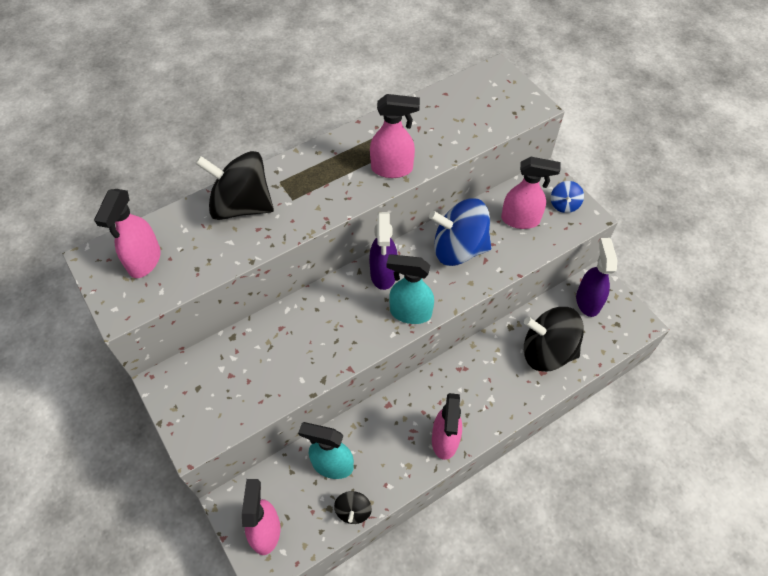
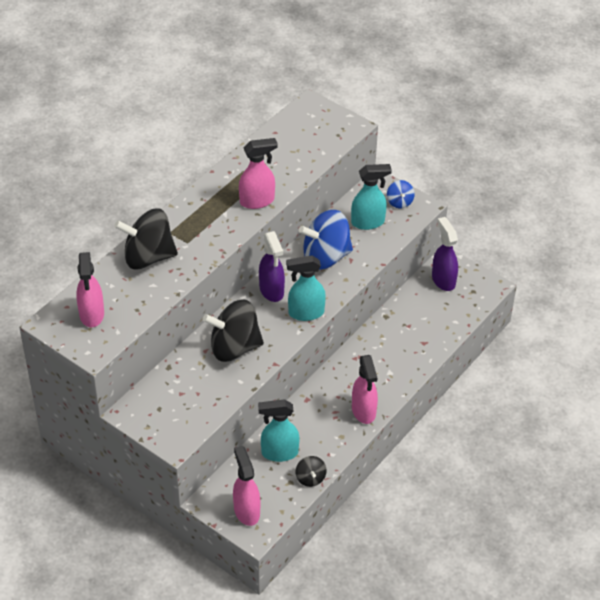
camera: 20 degrees left, 10 degrees down
pink spray bottle [501,157,561,229] -> turquoise spray bottle [351,164,392,230]
black spinning top [524,307,584,372] -> black spinning top moved to [203,299,264,362]

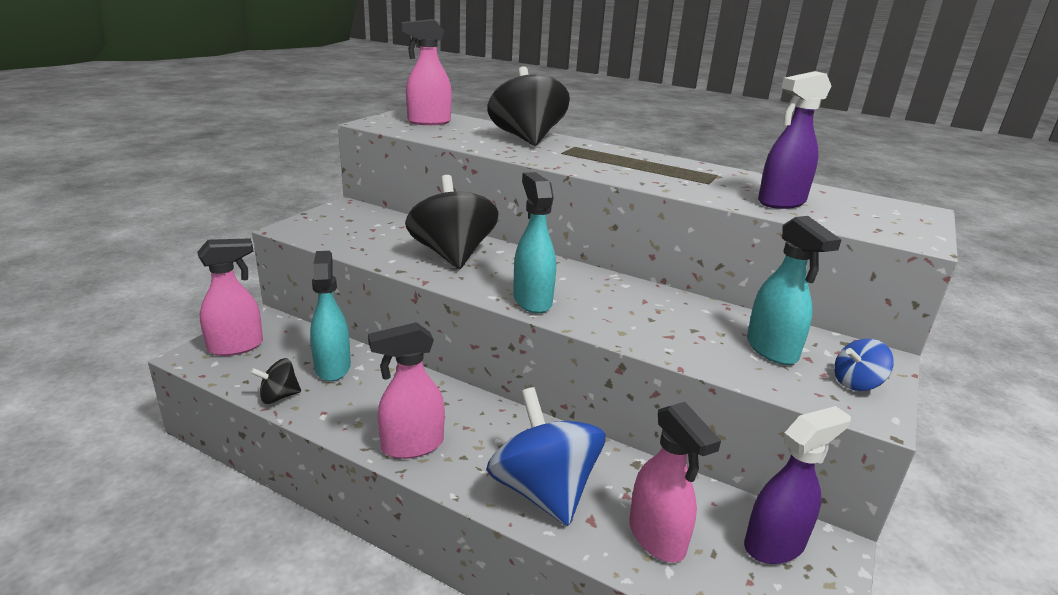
camera: 80 degrees right, 20 degrees down
pink spray bottle [239,138,278,209] -> pink spray bottle moved to [629,402,721,563]
purple spray bottle [259,231,285,302] -> purple spray bottle moved to [758,71,831,209]
blue spinning top [299,210,353,270] -> blue spinning top moved to [486,387,606,526]

